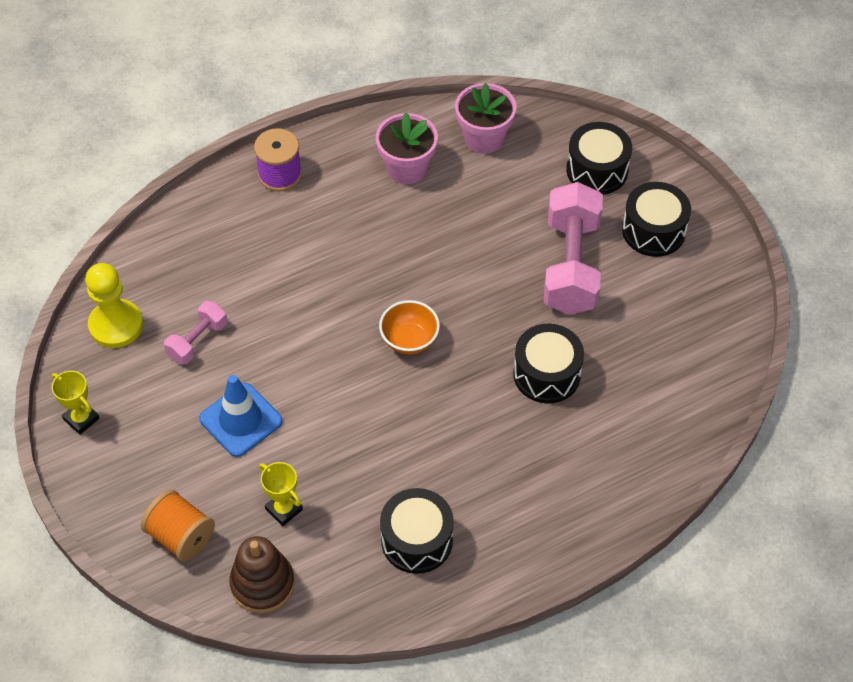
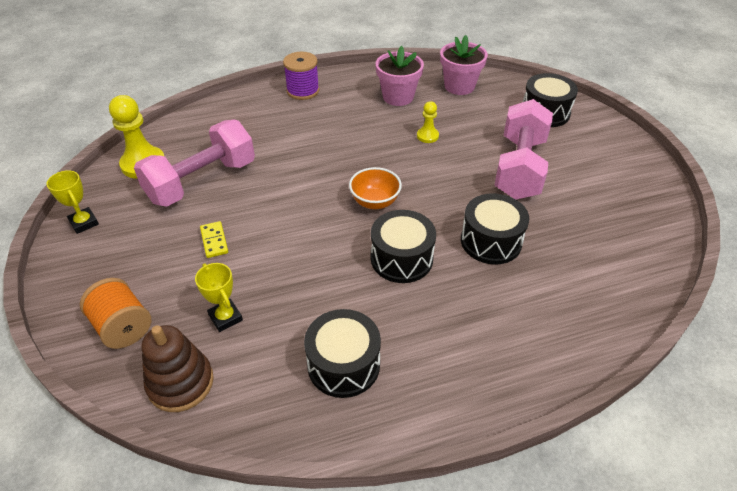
camera: 10 degrees right, 10 degrees down
pink dumbbell [164,301,227,364] -> pink dumbbell [134,119,255,207], size x1.96
blue traffic cone [199,375,282,457] -> yellow domino [200,221,228,258]
black drum [622,182,691,257] -> black drum moved to [371,210,436,283]
none -> yellow pawn [417,101,439,143]

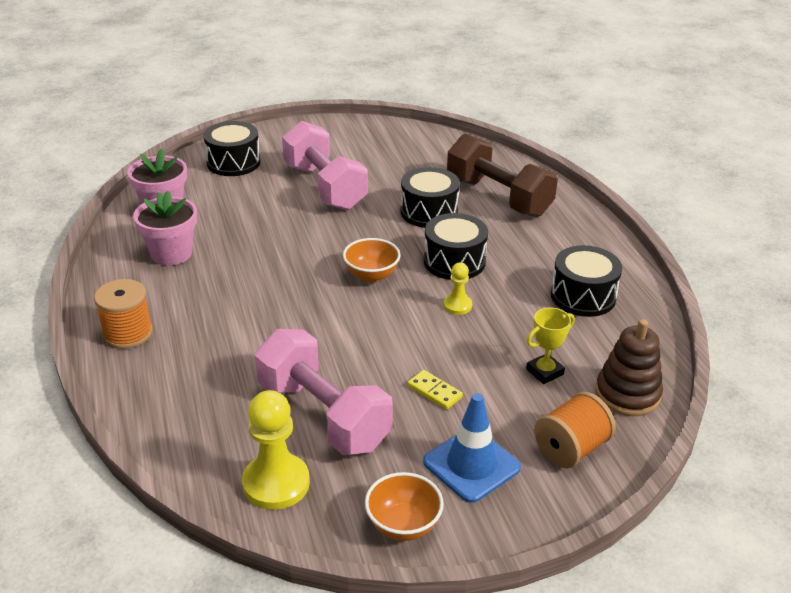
camera: 90 degrees left, 10 degrees down
yellow trophy [46,170,99,234] -> orange bowl [365,472,444,541]
yellow domino [200,221,228,258] -> yellow domino turned 60 degrees clockwise [407,370,463,410]
purple spool [283,52,320,100] -> orange spool [94,279,153,349]
yellow pawn [417,101,439,143] -> yellow pawn moved to [444,262,472,315]
pink dumbbell [494,99,553,200] -> pink dumbbell turned 45 degrees clockwise [282,121,368,210]
none -> blue traffic cone [423,393,521,503]
none -> brown dumbbell [447,134,558,217]

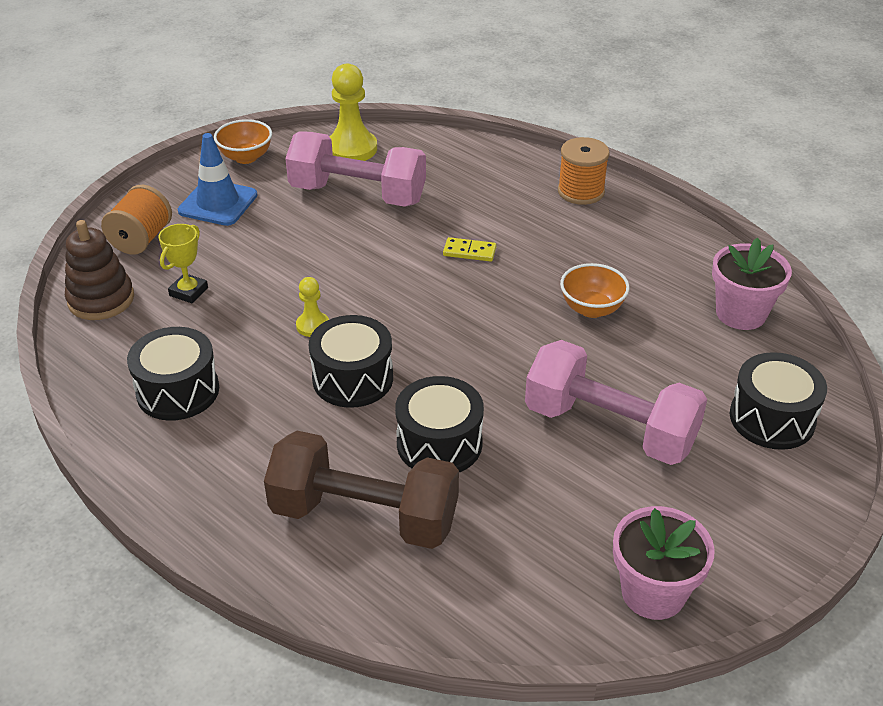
camera: 150 degrees right, 5 degrees up
pink flower pot [133,191,197,266] -> pink flower pot moved to [613,506,715,620]
orange bowl [343,238,401,283] -> orange bowl moved to [560,263,630,318]
yellow domino [407,370,463,410] -> yellow domino moved to [443,237,496,262]

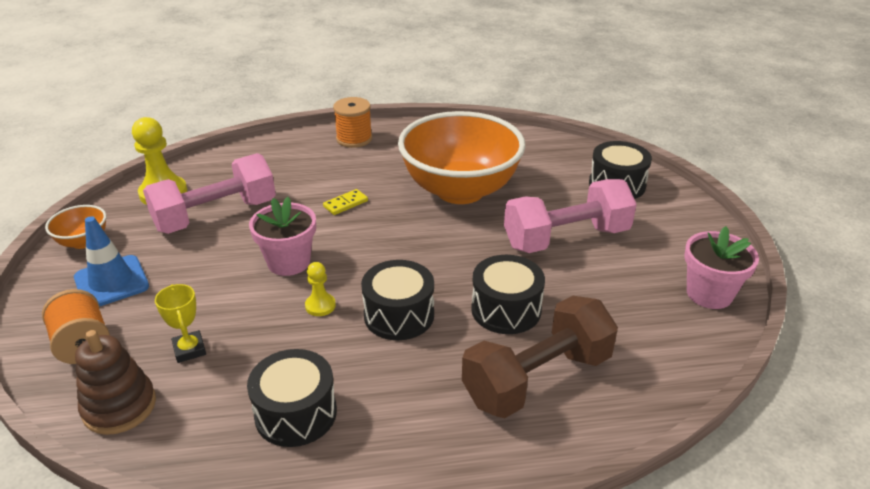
camera: 50 degrees left, 5 degrees down
orange bowl [560,263,630,318] -> orange bowl [398,111,525,204], size x2.39
pink flower pot [712,238,792,330] -> pink flower pot moved to [249,197,316,276]

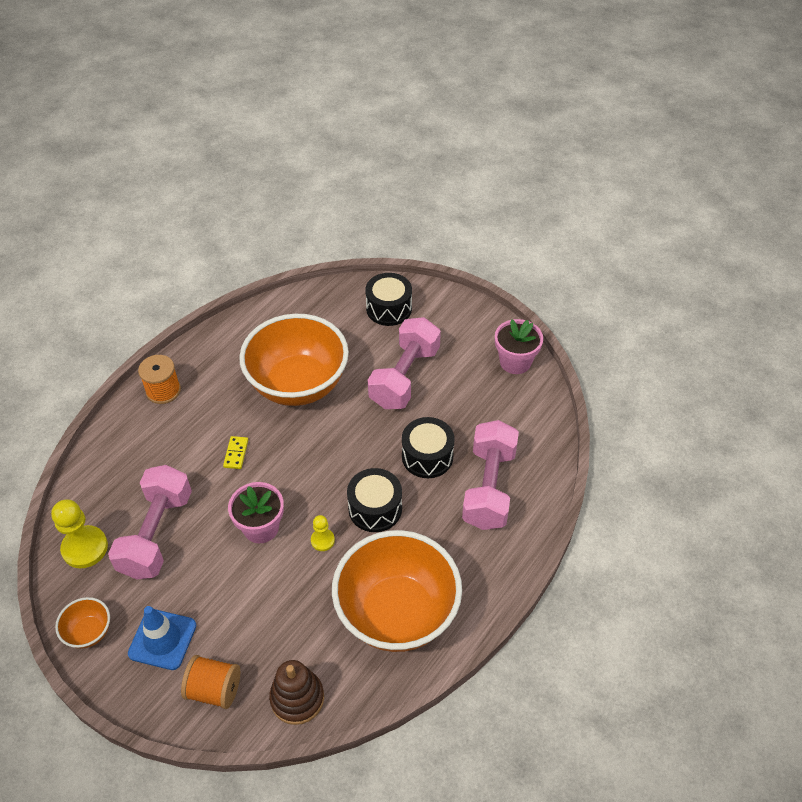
camera: 45 degrees left, 15 degrees up
yellow trophy [155,284,206,363] -> none
black drum [247,349,337,447] -> orange bowl [332,530,462,652]
brown dumbbell [462,296,618,418] -> pink dumbbell [462,420,519,530]

